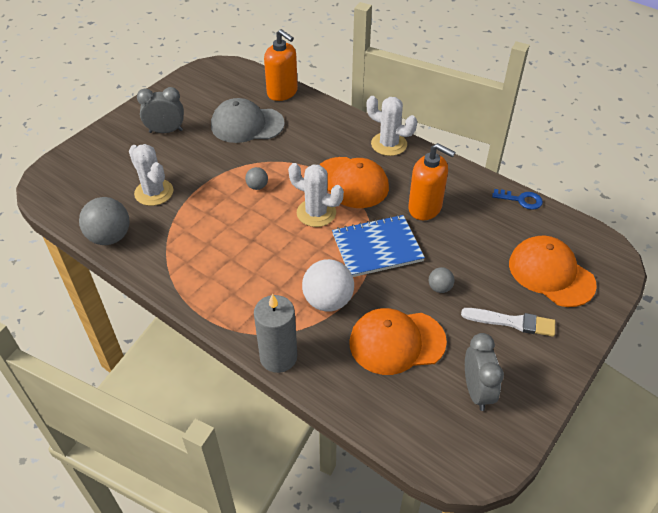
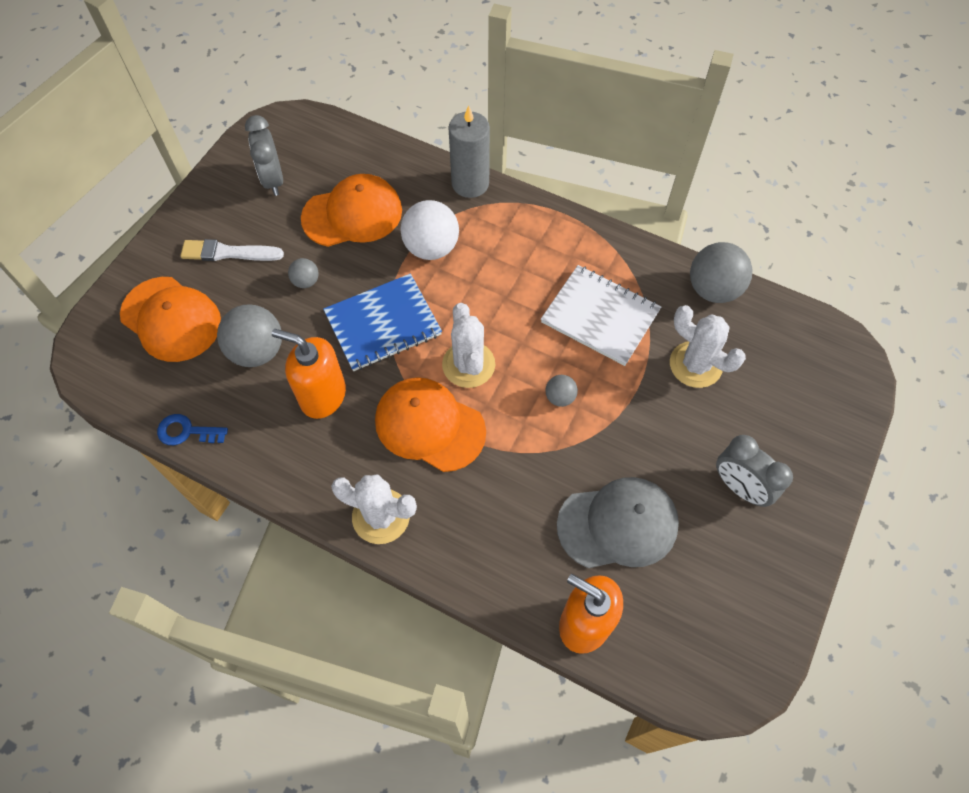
camera: 170 degrees right, 15 degrees up
grey clock [137,87,184,133] -> grey clock turned 60 degrees clockwise [716,435,793,507]
white cactus [288,163,344,227] -> white cactus turned 60 degrees clockwise [442,303,495,388]
none -> grey ball [217,304,282,367]
none -> white notebook [541,265,661,366]

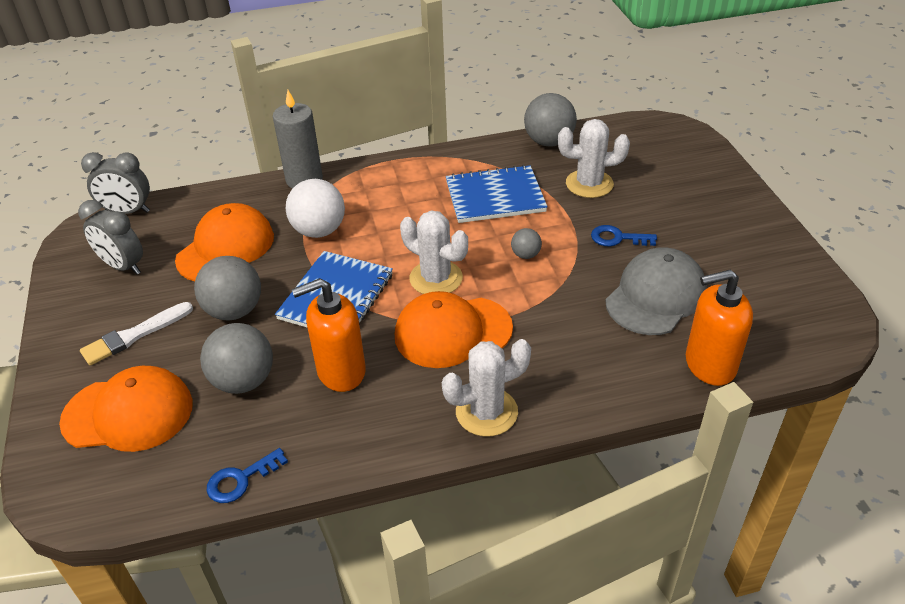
camera: 40 degrees left, 20 degrees down
grey ball [288,258,319,288] -> grey ball [194,256,261,320], size x1.98
white notebook [541,265,661,366] -> blue notebook [446,165,548,223]
grey clock [716,435,793,507] -> grey clock moved to [81,152,150,214]
none -> blue key [591,225,657,246]

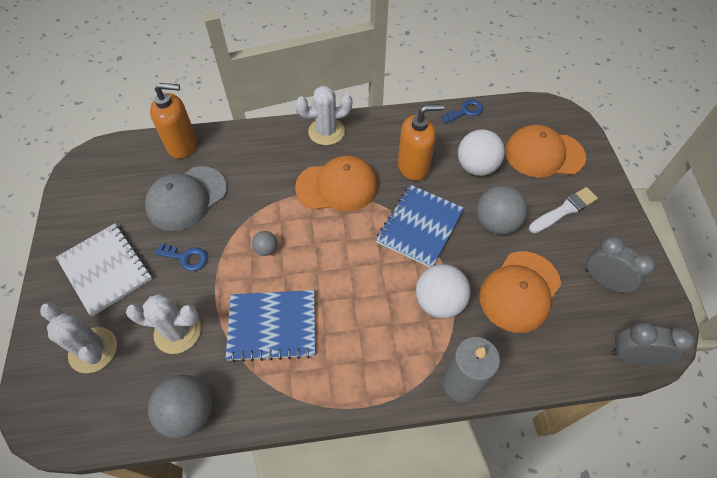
camera: 175 degrees left, 15 degrees up
grey ball [200,323,273,394] -> white ball [458,129,505,176]
white cactus [400,211,468,294] -> white cactus moved to [40,303,117,373]
none -> white notebook [56,223,152,317]

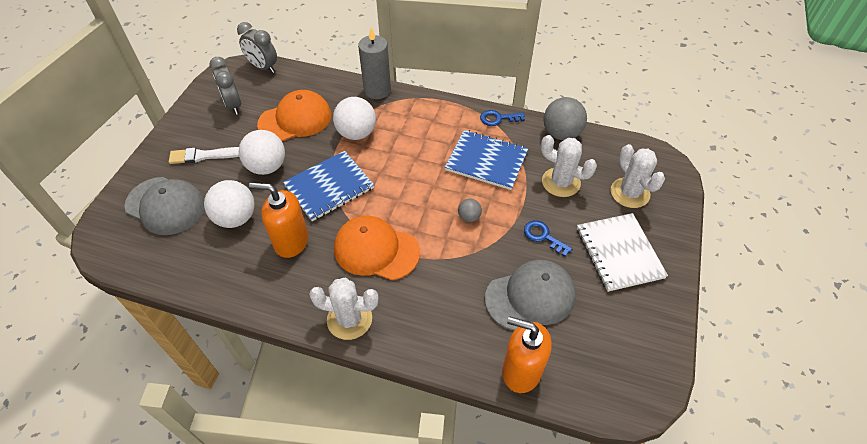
camera: 155 degrees left, 5 degrees down
blue key [441,99,483,123] -> blue key moved to [480,110,525,126]
grey ball [476,185,528,235] -> white ball [239,130,285,175]
orange cap [505,125,586,178] -> grey cap [124,177,205,235]

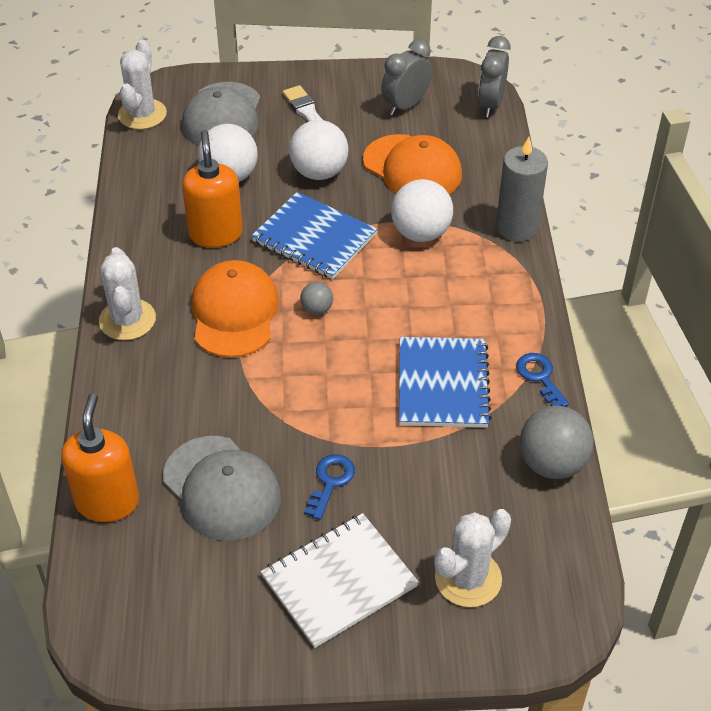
camera: 70 degrees right, 5 degrees down
grey ball [458,198,482,222] -> grey ball moved to [300,282,333,315]
white cactus [541,135,597,197] -> white cactus moved to [118,40,167,129]

